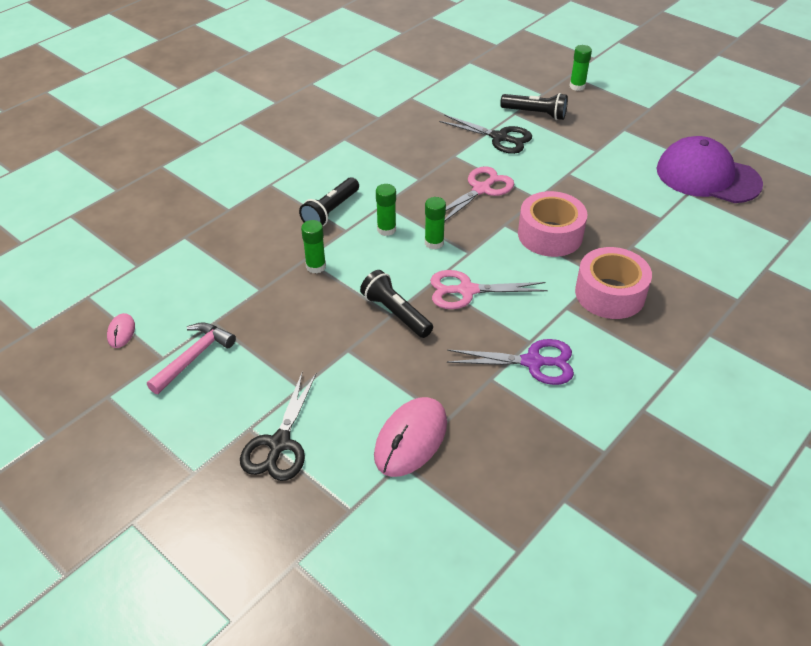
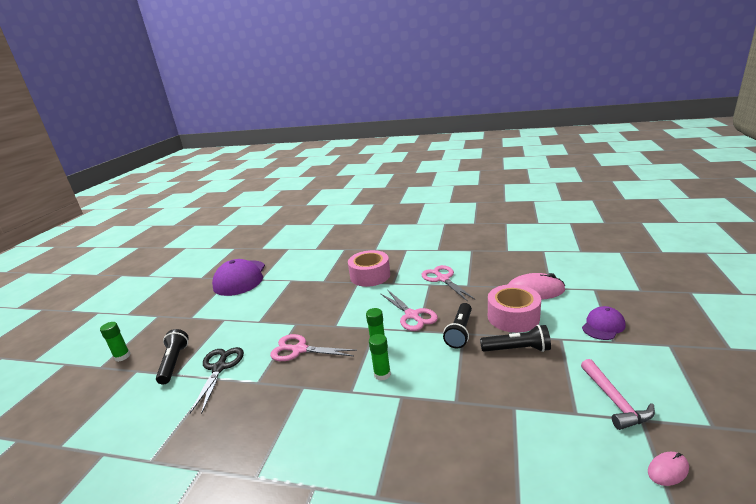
camera: 115 degrees left, 20 degrees down
pink hammer [147,322,236,394] -> pink hammer turned 105 degrees counterclockwise [581,359,655,430]
black scissors [240,373,316,481] -> purple cap [582,306,625,340]
black flashlight [299,177,359,226] -> black flashlight moved to [480,325,551,352]
green glue stick [301,220,326,273] -> none
purple scissors [447,339,574,385] -> pink scissors [421,265,475,302]
pink tape [518,191,587,257] -> pink tape moved to [488,284,541,333]

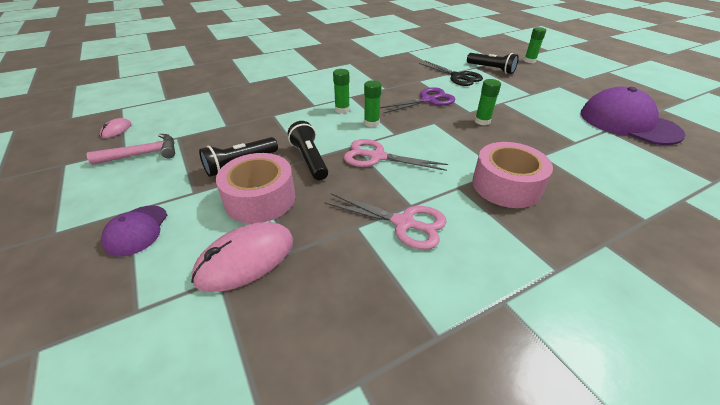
camera: 135 degrees right, 15 degrees up
pink scissors [270,334,357,361] -> purple scissors [380,87,455,114]
pink hammer [581,359,655,430] -> pink hammer turned 120 degrees clockwise [86,134,175,165]
none -> green glue stick [475,79,501,125]

